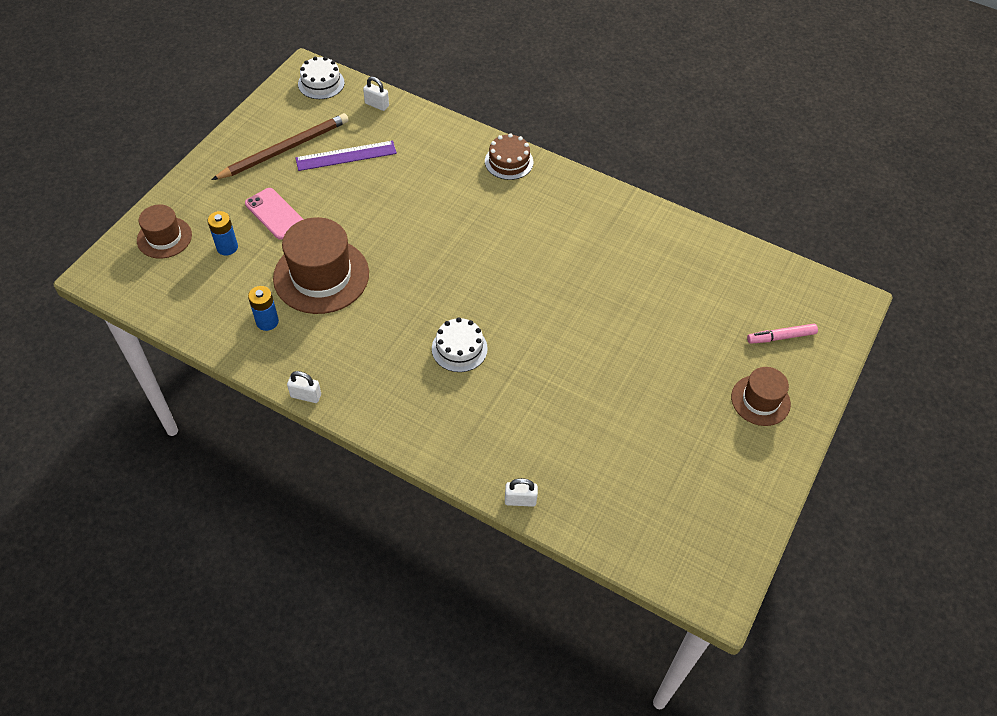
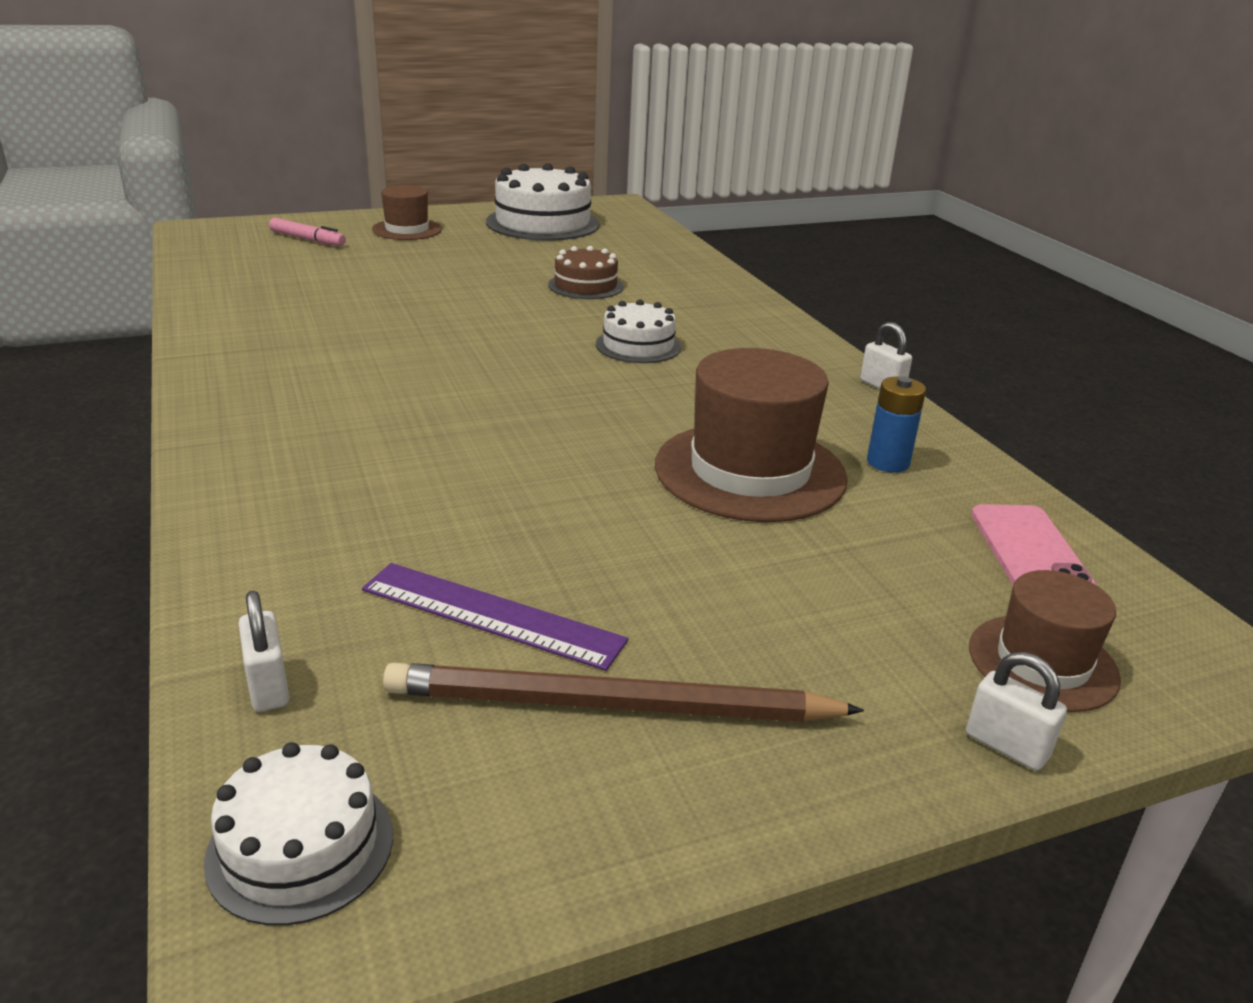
camera: 140 degrees left, 25 degrees down
blue battery [208,211,238,256] -> none
pink phone [245,188,304,240] -> pink phone moved to [971,504,1097,586]
brown cake [485,133,533,180] -> brown cake moved to [548,246,623,299]
white padlock [505,478,538,507] -> white padlock moved to [966,652,1067,771]
none -> white cake [486,163,600,241]

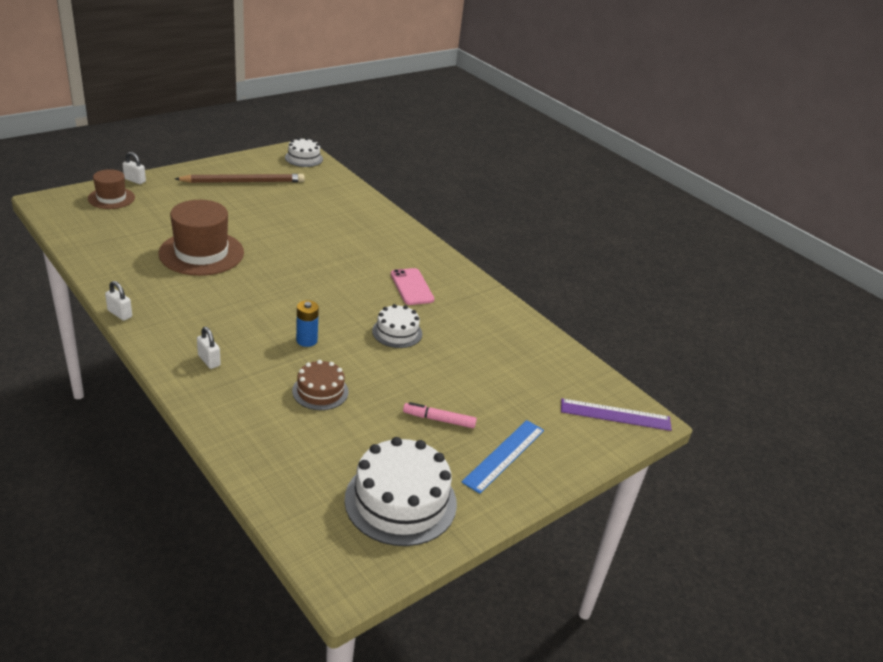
camera: 160 degrees right, 5 degrees up
white padlock [238,591,289,712] -> white padlock moved to [197,327,221,369]
pink marker [269,218,346,246] -> pink marker moved to [403,402,477,428]
purple ruler [362,563,628,671] -> purple ruler moved to [561,398,672,431]
brown hat [372,185,442,240] -> blue ruler [462,420,544,494]
white cake [596,300,681,363] -> white cake moved to [372,304,422,348]
blue battery [867,376,926,473] -> blue battery moved to [296,300,319,347]
pink phone [971,504,1097,586] -> pink phone moved to [391,268,434,305]

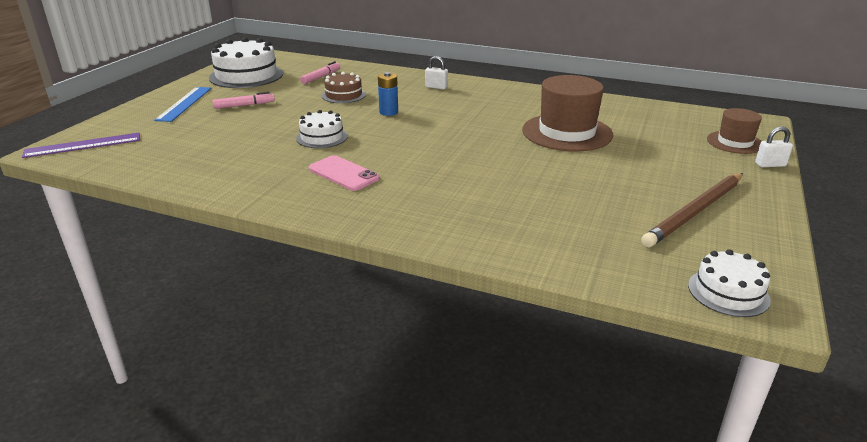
camera: 155 degrees right, 5 degrees down
white padlock [105,281,132,321] -> none
none -> pink marker [300,61,340,84]

